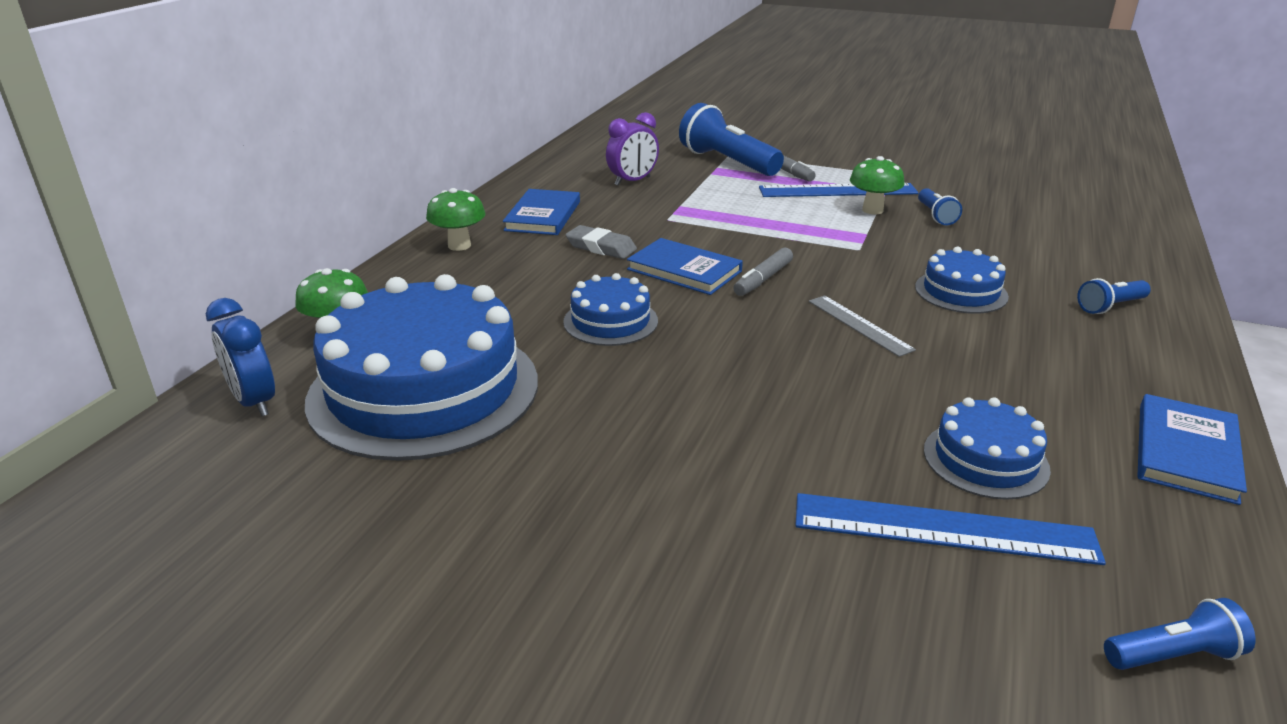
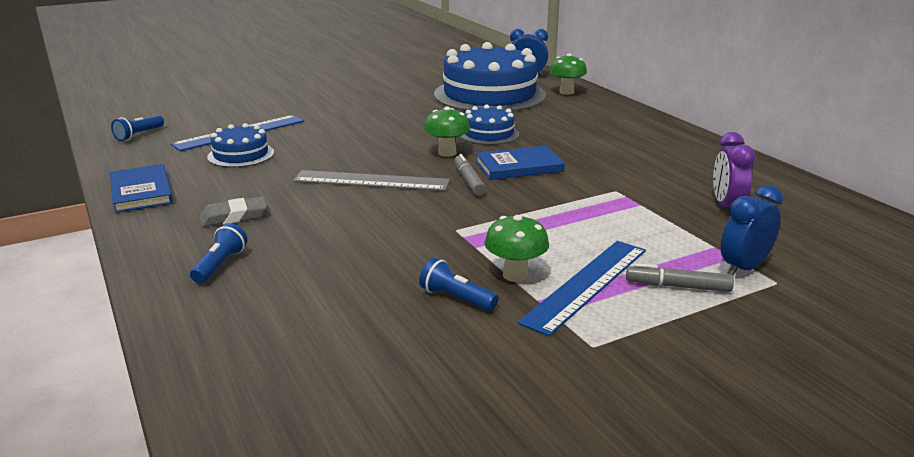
camera: 130 degrees right, 5 degrees down
green mushroom [426,188,485,251] -> green mushroom moved to [424,106,470,157]
blue book [503,189,580,235] -> none
grey eraser [566,225,637,259] -> grey eraser moved to [199,196,267,227]
blue flashlight [679,103,784,176] -> blue clock [721,185,783,275]
grey ruler [809,296,916,357] -> grey ruler [293,170,450,191], size x1.62
blue cake [915,247,1009,314] -> none

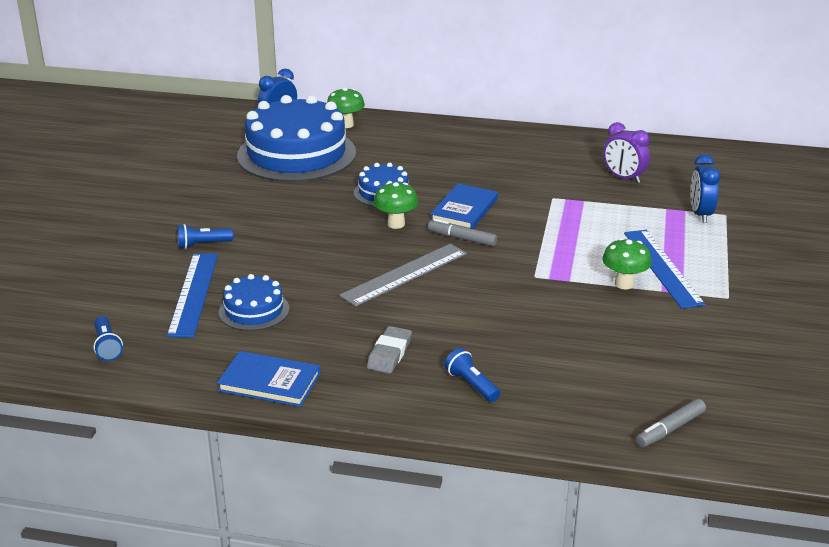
camera: 50 degrees left, 5 degrees up
blue flashlight [419,258,498,311] -> blue flashlight moved to [177,224,233,249]
grey marker [626,263,734,292] -> grey marker moved to [636,399,706,447]

